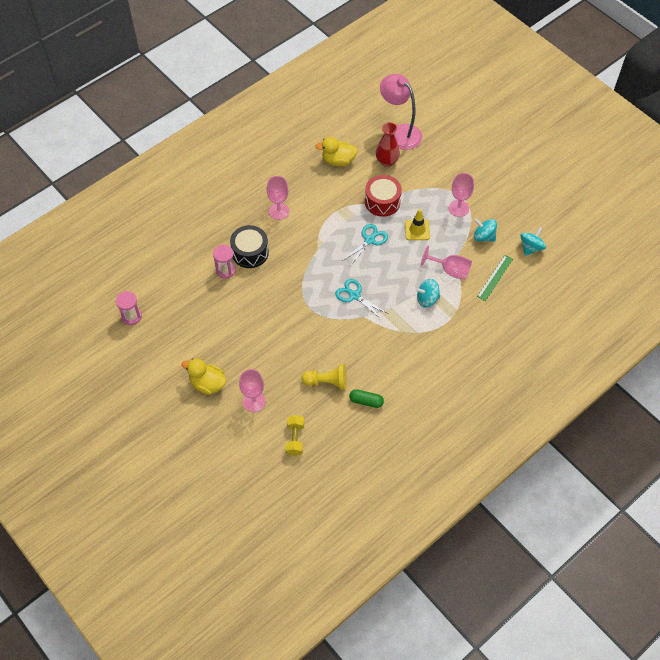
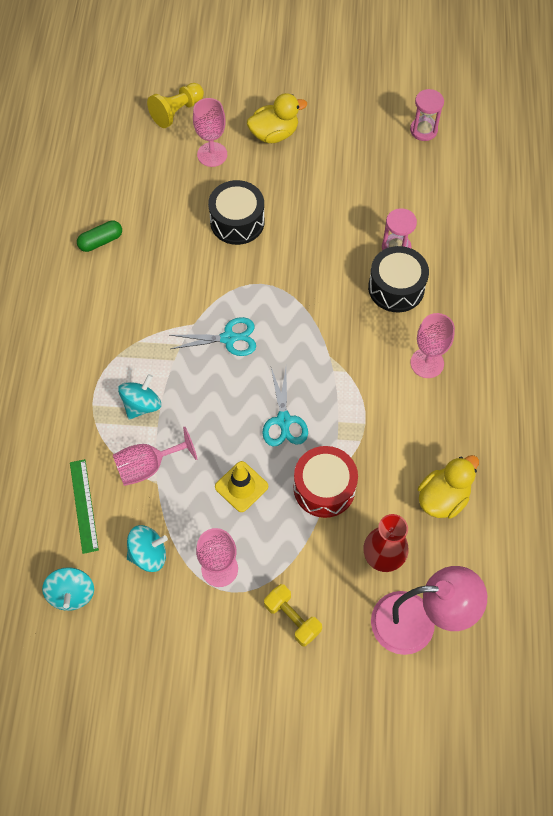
camera: 135 degrees right, 5 degrees up
yellow dumbbell [285,415,304,456] -> yellow dumbbell moved to [264,584,322,647]
yellow pawn [302,364,347,390] -> yellow pawn moved to [147,83,204,128]
none -> black drum [208,180,265,245]

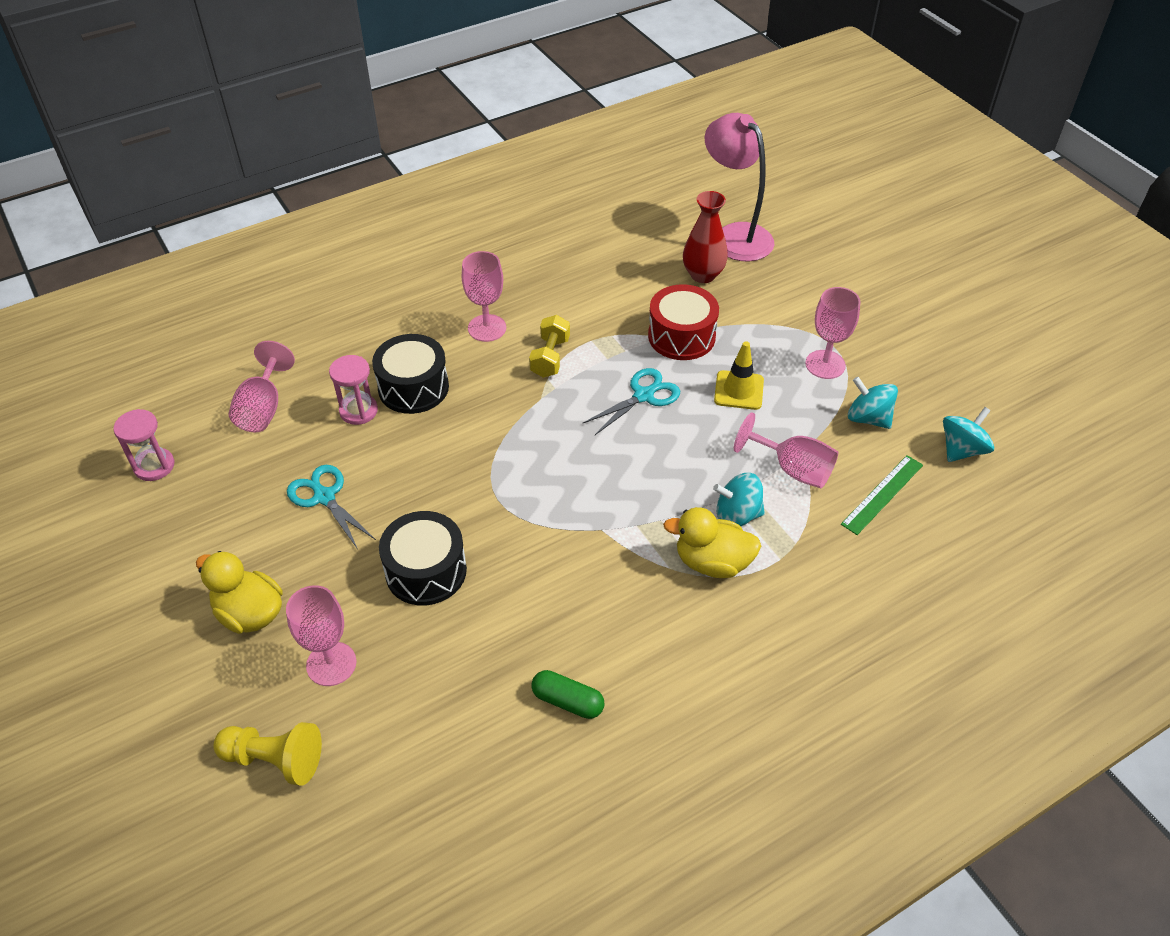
camera: 125 degrees left, 15 degrees down
turquoise scissors [170,317,256,356] -> turquoise scissors moved to [287,465,376,548]
yellow dumbbell [264,584,322,647] -> yellow dumbbell moved to [529,315,570,378]
yellow duck [418,455,479,519] -> yellow duck moved to [663,507,761,578]
none -> pink goblet [229,341,295,432]

